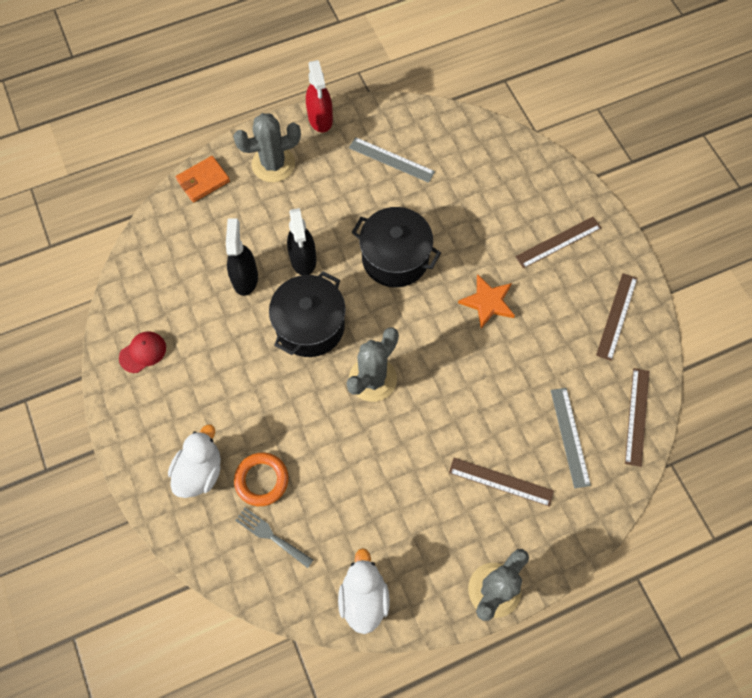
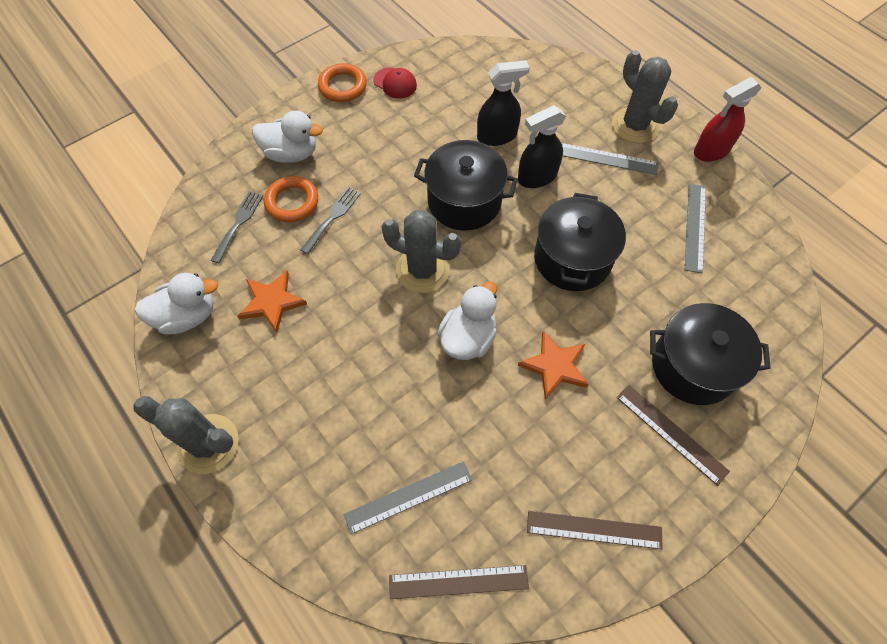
camera: 75 degrees right, 5 degrees down
orange wallet [176,156,230,203] -> none
brown ruler [449,458,554,507] -> none
none -> orange star [237,271,307,333]
none -> grey fork [300,187,361,254]
none -> orange ring [318,63,367,102]
none -> white duck [437,281,497,360]
none -> grey ruler [561,143,659,175]
none -> black pot [650,303,771,405]

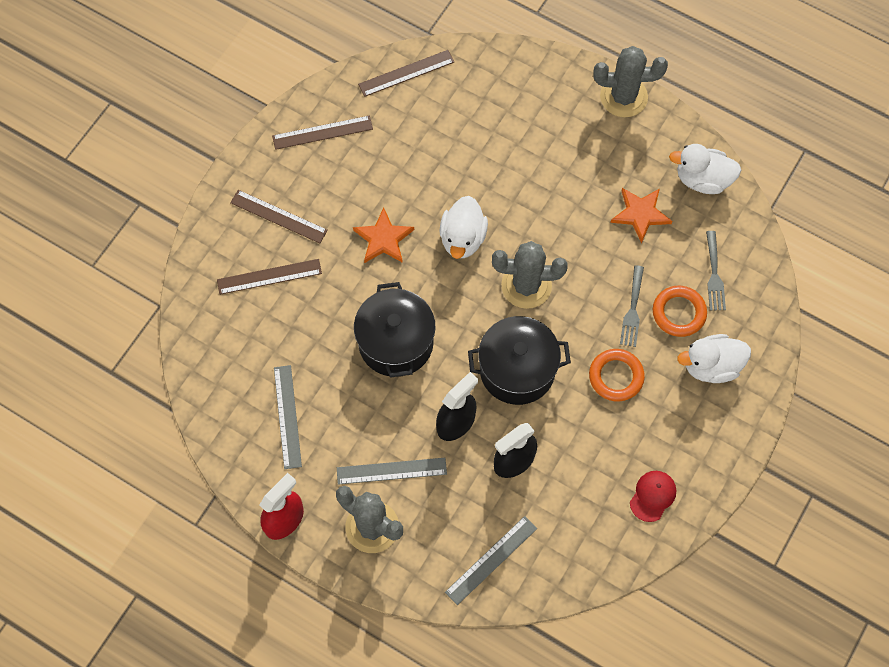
camera: 160 degrees right, 5 degrees up
white duck [135,273,218,335] -> white duck turned 45 degrees clockwise [669,144,741,194]
orange ring [318,63,367,102] -> orange ring moved to [589,349,645,401]
grey ruler [343,461,472,534] -> grey ruler moved to [445,516,537,605]
red cap [373,67,417,99] -> red cap turned 105 degrees clockwise [630,471,676,522]
black pot [650,303,771,405] -> brown ruler [217,259,322,295]

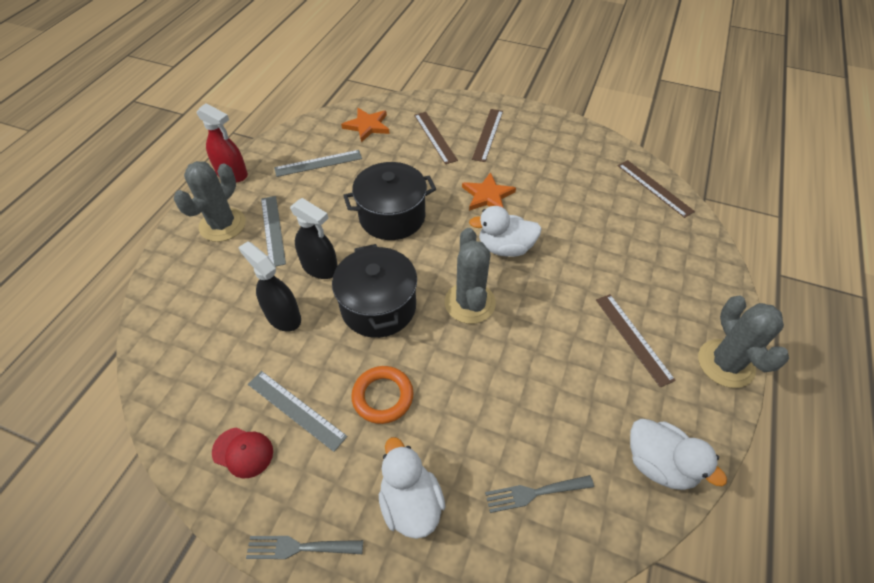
camera: 80 degrees right, 15 degrees down
brown ruler [272,115,373,150] -> brown ruler moved to [596,294,676,388]
grey ruler [445,516,537,605] -> grey ruler moved to [248,371,347,452]
orange star [610,188,672,244] -> orange star moved to [341,108,390,143]
grey fork [620,265,644,347] -> grey fork moved to [246,536,363,559]
orange ring [653,286,707,337] -> none
white duck [669,144,741,194] -> white duck turned 135 degrees clockwise [630,419,727,490]

